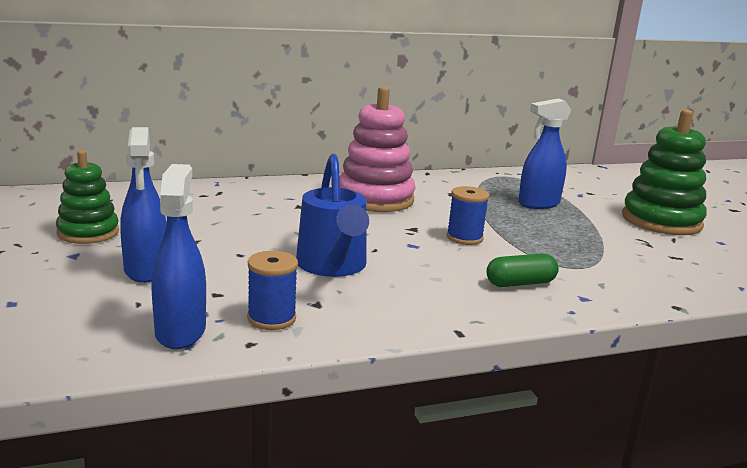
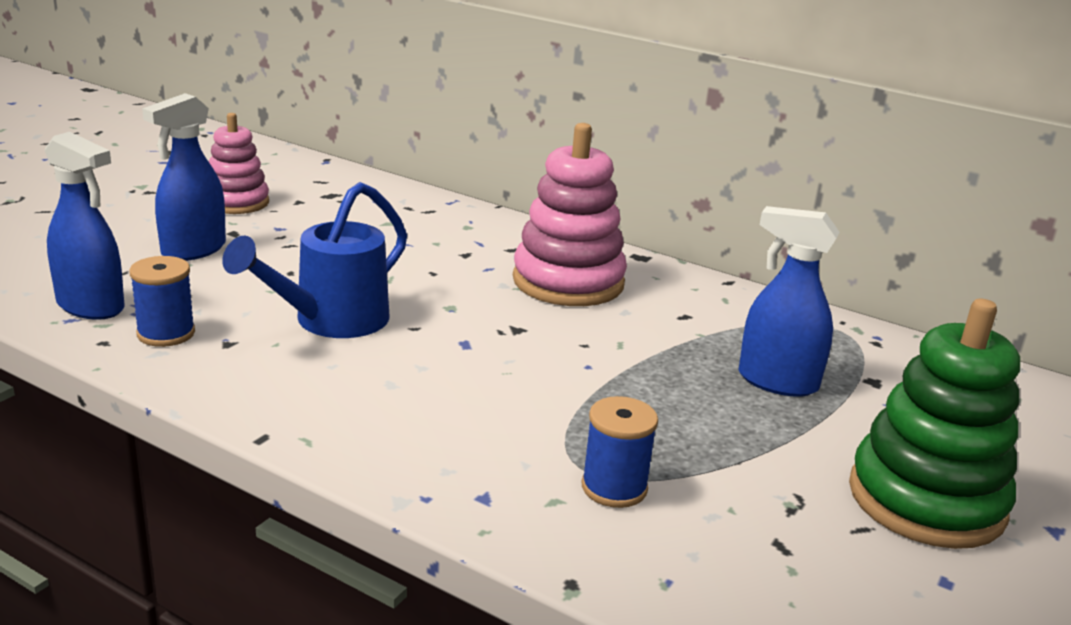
camera: 50 degrees right, 5 degrees up
green stacking toy [56,150,119,244] -> pink stacking toy [209,113,269,214]
blue spray bottle [152,164,206,349] -> blue spray bottle turned 75 degrees clockwise [45,132,125,320]
blue spool [447,186,489,245] -> blue spool moved to [582,396,658,508]
green capsule [487,253,559,287] -> none

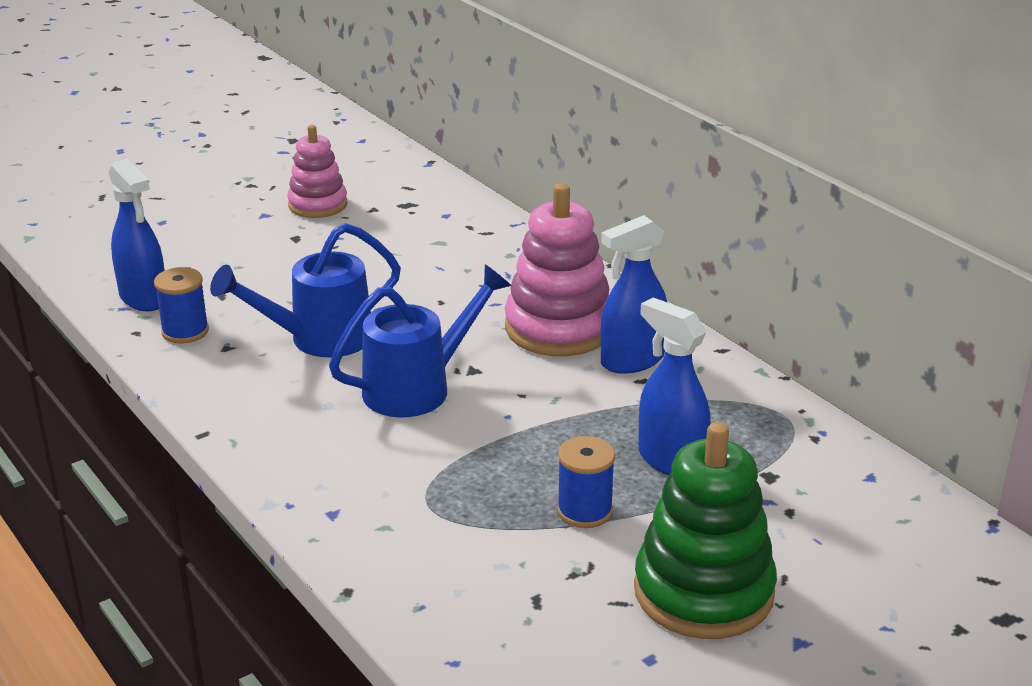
camera: 25 degrees right, 5 degrees up
blue spray bottle [142,93,226,261] -> blue spray bottle moved to [600,215,667,374]
blue spool [582,396,658,508] -> blue spool moved to [557,436,615,528]
none -> blue watering can [329,264,511,417]

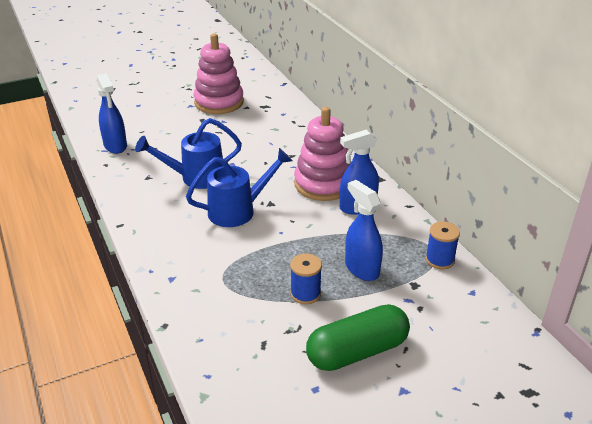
camera: 10 degrees right, 5 degrees up
blue spool [154,267,209,344] -> blue spool moved to [425,221,460,269]
pink stacking toy [287,125,347,218] -> pink stacking toy [193,34,244,114], size x1.60
green stacking toy [634,422,777,639] -> green capsule [306,304,410,371]

